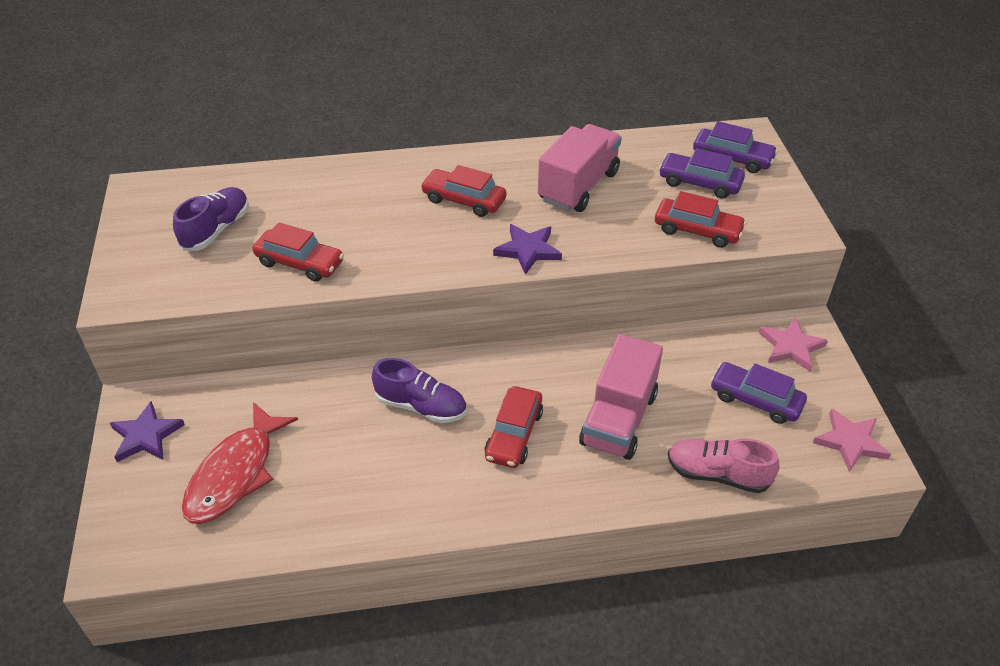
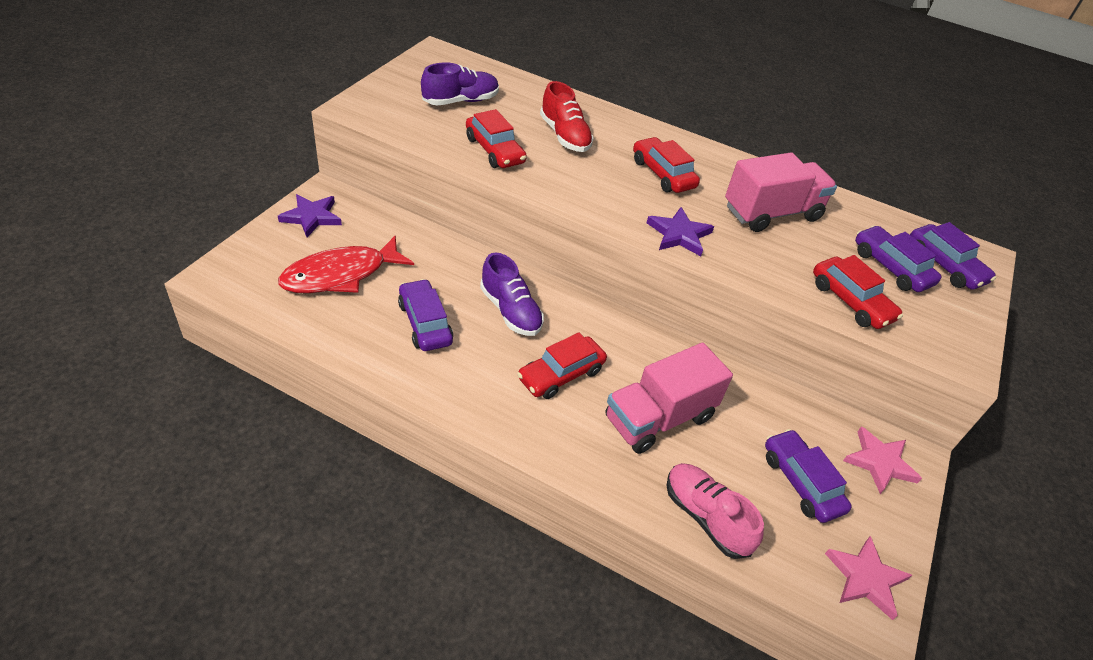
camera: 30 degrees right, 0 degrees up
none -> purple car [398,279,453,351]
none -> red shoe [540,81,594,152]

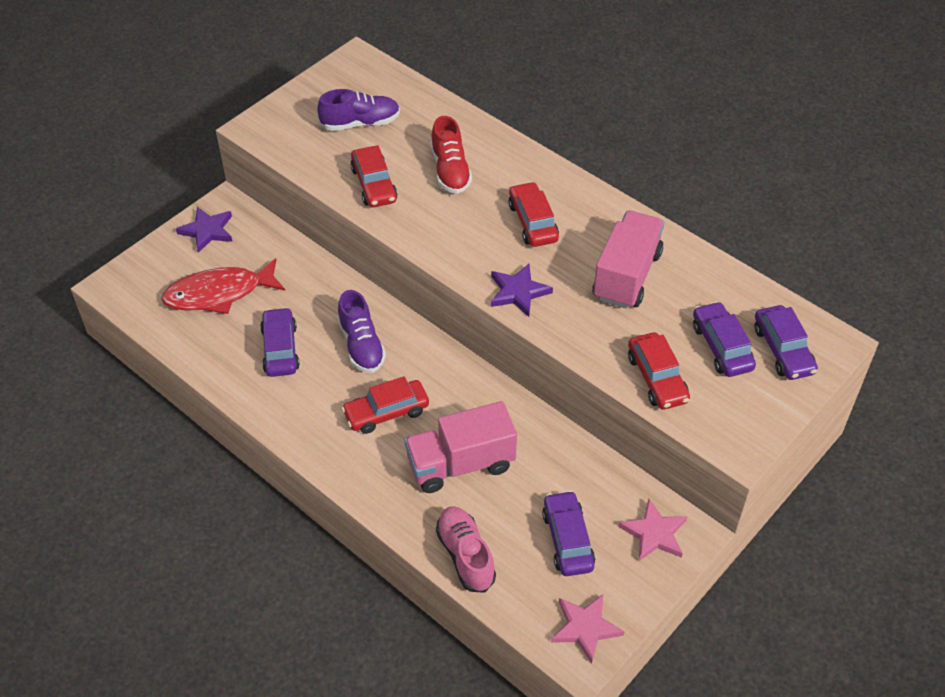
camera: 20 degrees right, 5 degrees up
pink truck [725,152,837,232] -> pink truck turned 60 degrees counterclockwise [592,210,664,309]

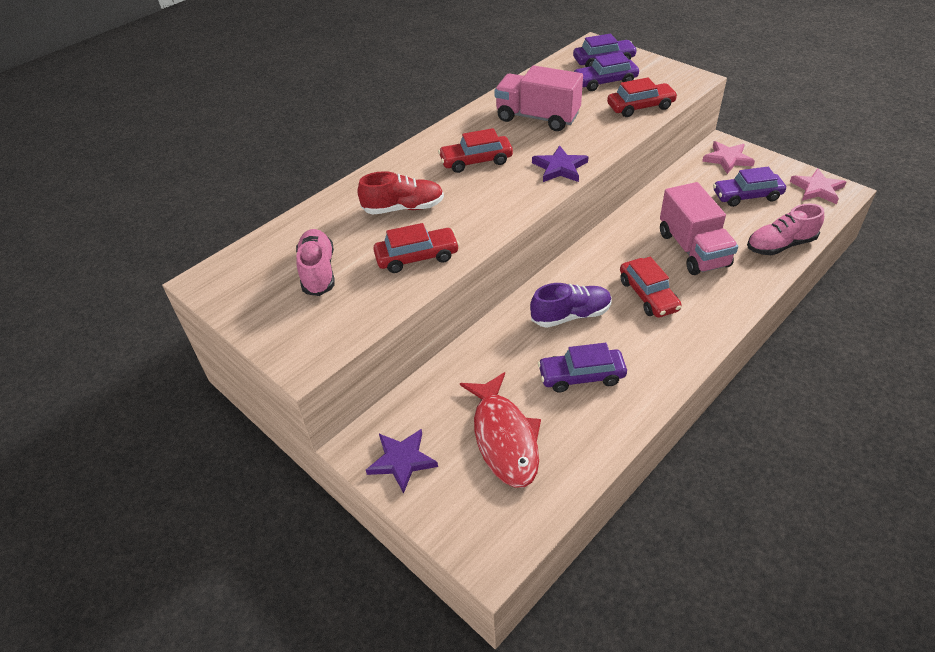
camera: 85 degrees left, 5 degrees down
purple shoe [317,89,400,131] -> pink shoe [296,229,335,296]

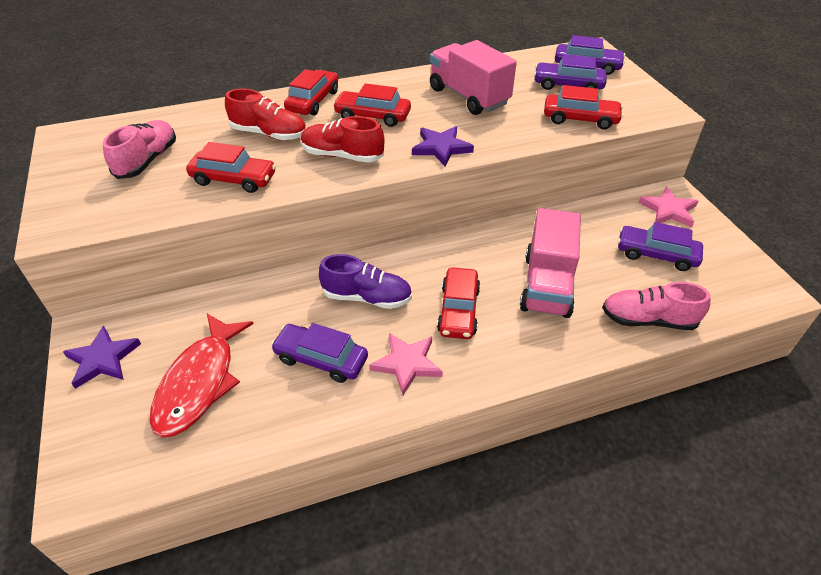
camera: 25 degrees right, 0 degrees up
pink star [790,168,846,204] -> pink star moved to [369,333,443,395]
none -> red car [284,69,338,115]
none -> red shoe [301,116,385,163]

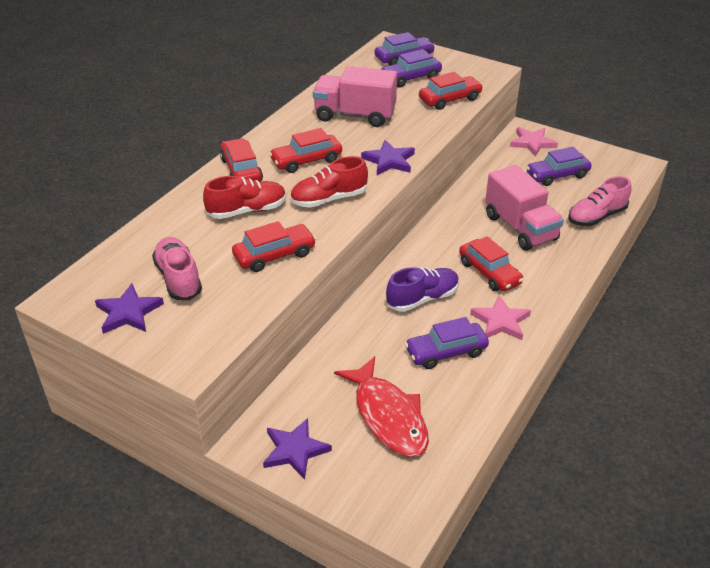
camera: 40 degrees left, 5 degrees down
none -> purple star [95,283,164,334]

